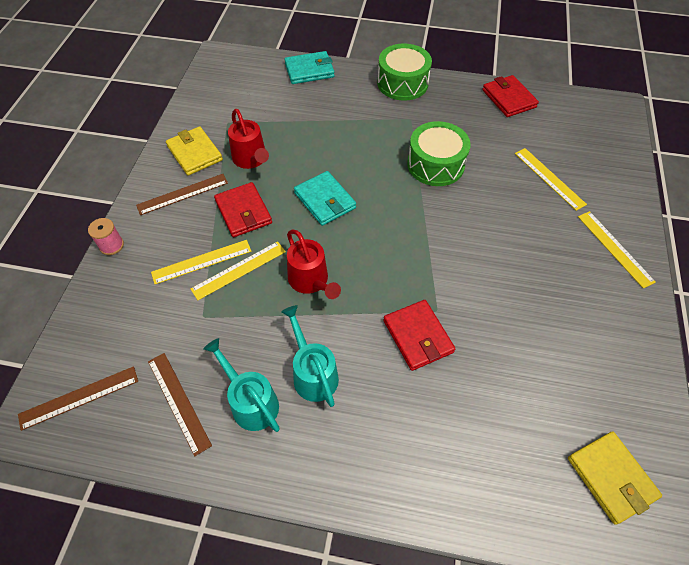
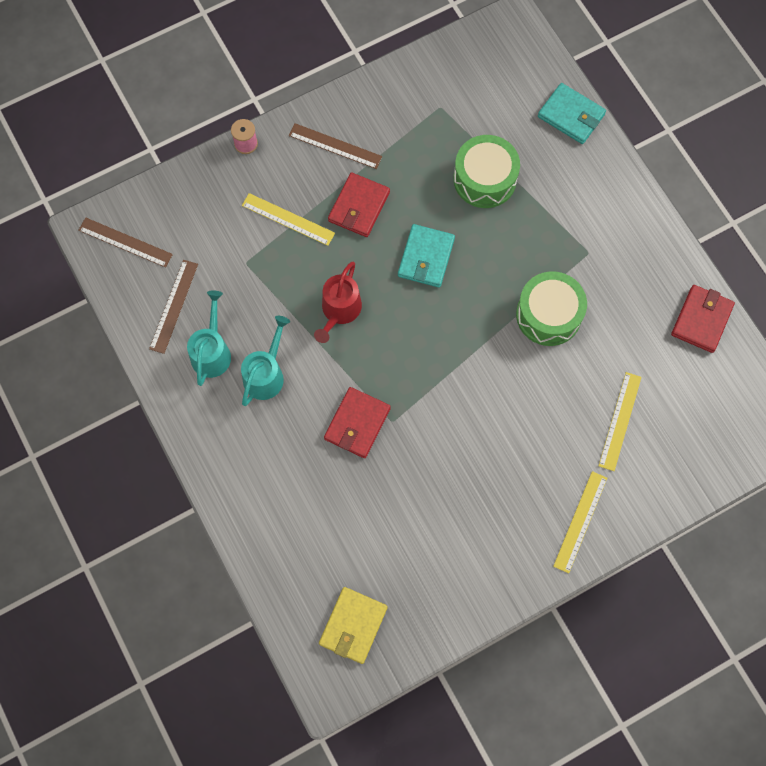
camera: 50 degrees right, 15 degrees up
yellow wallet [166,126,223,176] -> none
yellow ruler [191,241,286,300] -> none
red watering can [228,109,269,169] -> none
green drum [377,43,432,101] -> green drum moved to [454,135,520,208]

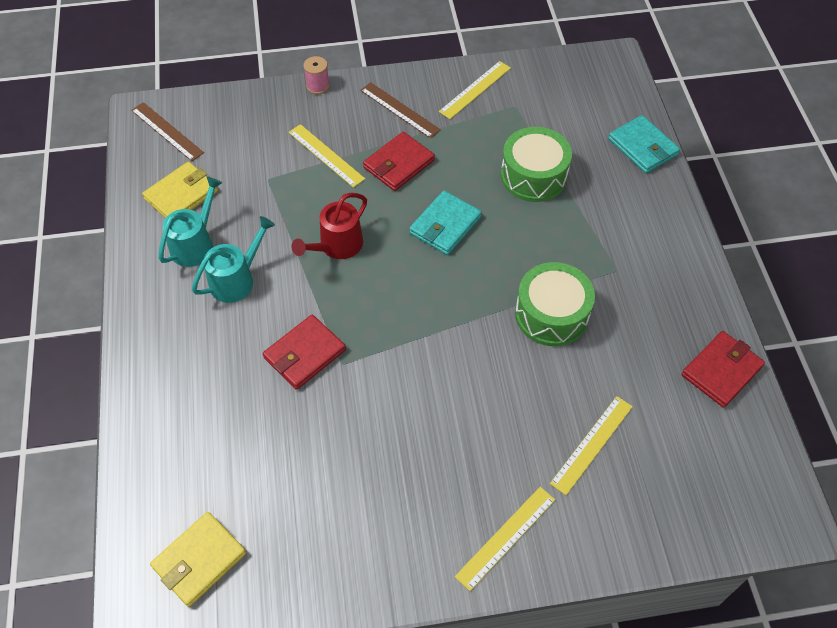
camera: 20 degrees right, 15 degrees down
brown ruler [149,260,198,354] -> yellow wallet [142,162,218,218]
none -> yellow ruler [439,61,511,119]

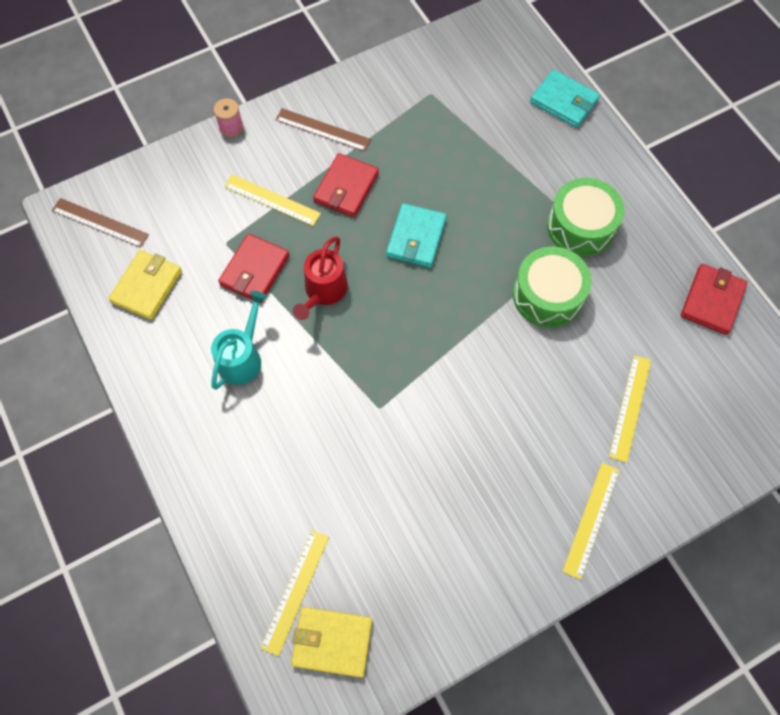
camera: 20 degrees left, 10 degrees up
yellow wallet [150,512,246,607] -> yellow wallet turned 75 degrees clockwise [291,607,372,678]
turquoise watering can [159,177,222,267] -> none
red wallet [263,315,346,390] -> red wallet moved to [218,234,290,303]
yellow ruler [439,61,511,119] -> yellow ruler moved to [260,530,329,656]
green drum [501,127,572,202] -> green drum moved to [547,178,625,257]

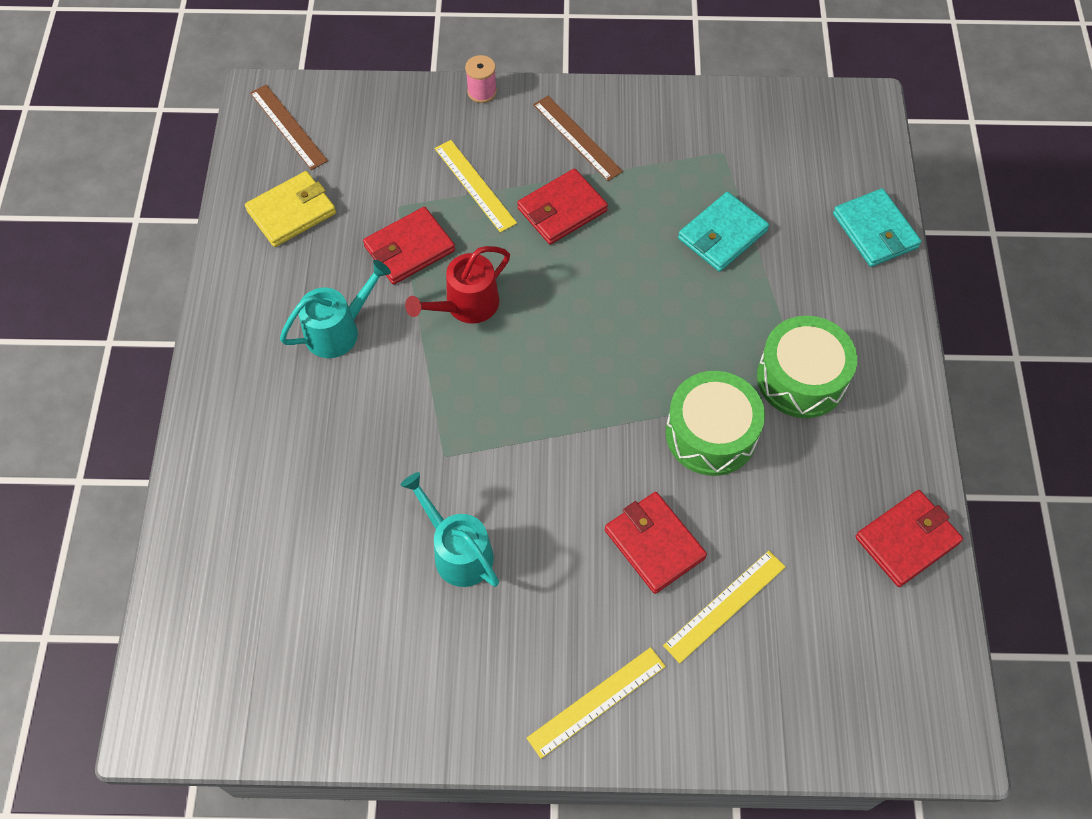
camera: 30 degrees right, 5 degrees down
yellow ruler [260,530,329,656] -> none
yellow wallet [291,607,372,678] -> none
turquoise wallet [386,203,447,268] -> turquoise wallet moved to [678,192,769,272]
none -> turquoise watering can [401,472,499,587]
none -> red wallet [605,492,707,594]

